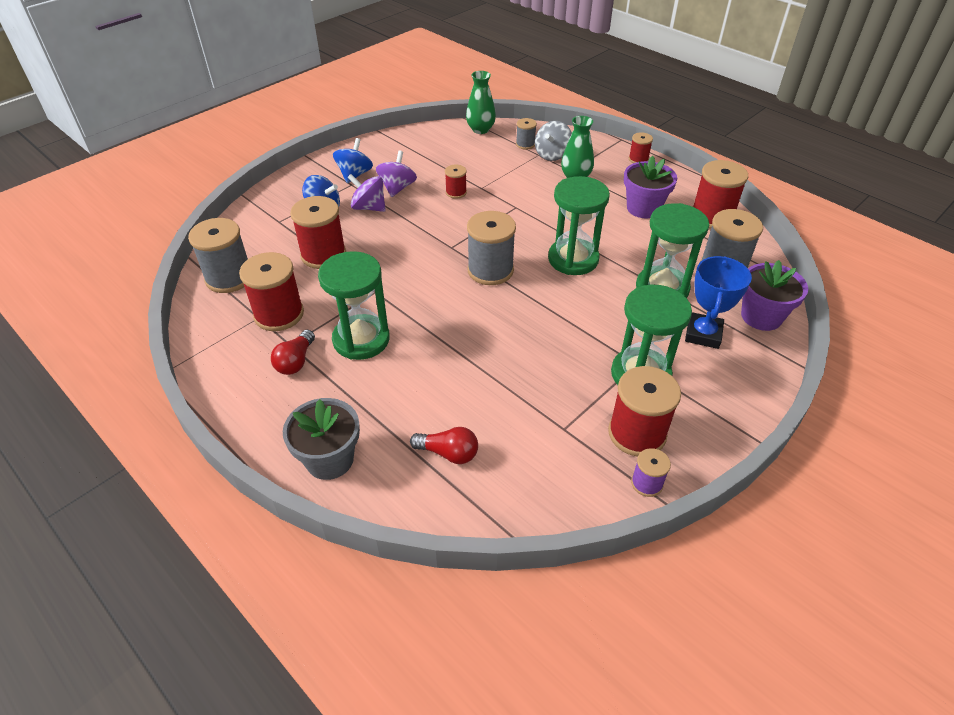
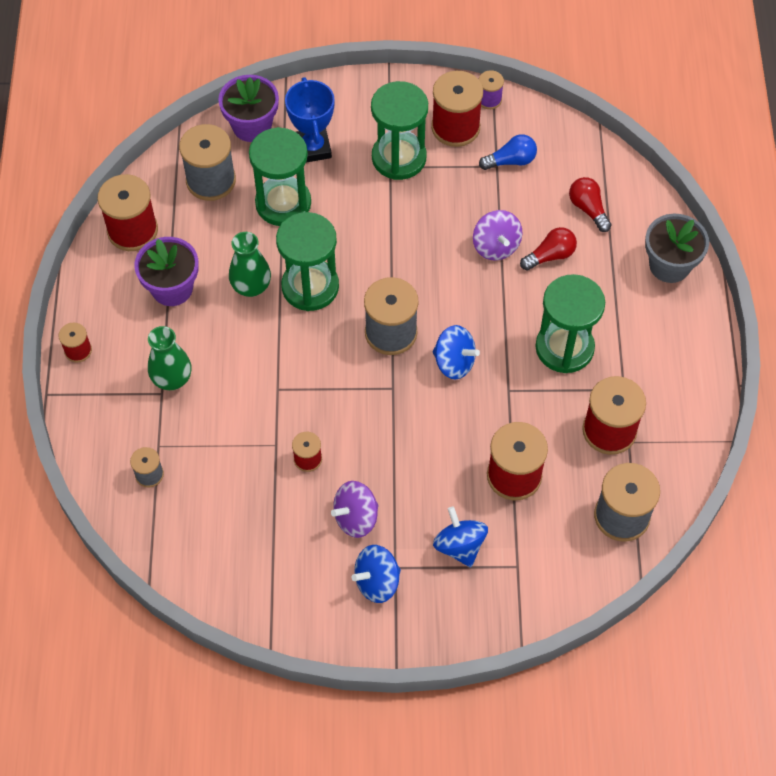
camera: 135 degrees left, 15 degrees up
red light bulb [271,330,315,375] -> red light bulb moved to [520,227,577,271]
purple spinning top [347,174,386,212] -> purple spinning top moved to [473,210,522,261]
green vase [466,71,496,134] -> green vase moved to [229,232,271,297]
grey spinning top [535,121,572,161] -> none
blue trophy [685,256,752,349] -> blue trophy turned 75 degrees counterclockwise [285,77,335,162]
none -> blue spinning top [433,325,480,380]
none -> blue light bulb [479,134,537,170]

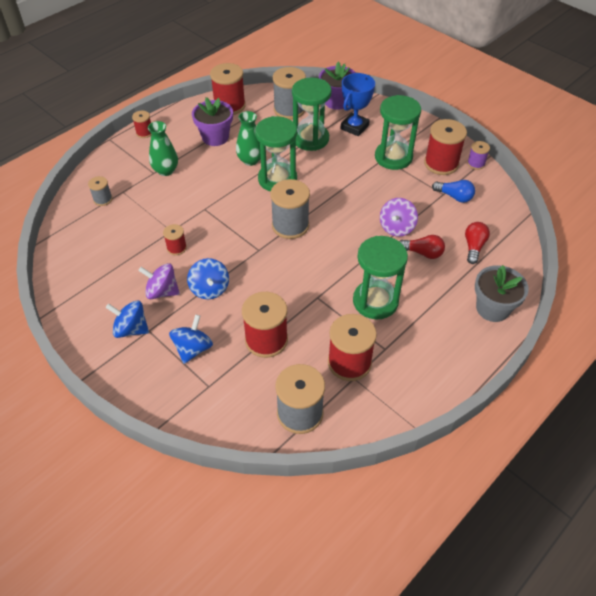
camera: 45 degrees right, 10 degrees down
blue spinning top [433,325,480,380] -> blue spinning top moved to [187,258,229,299]

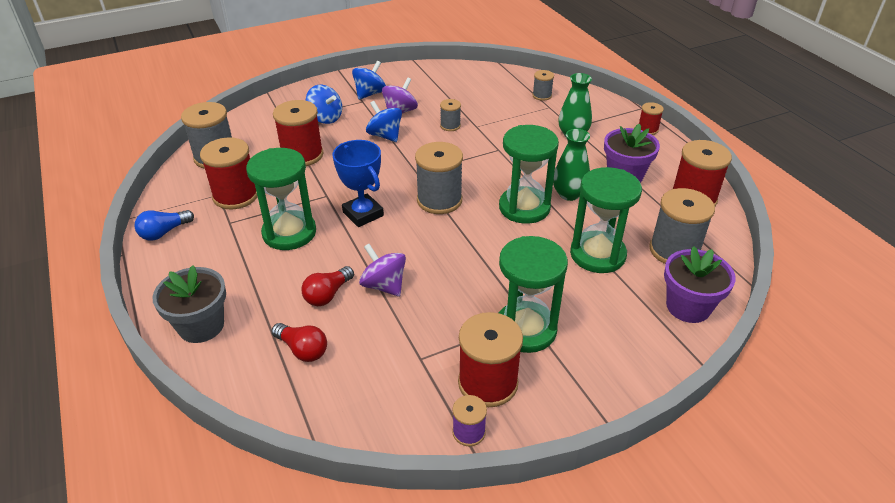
camera: 110 degrees right, 10 degrees down
red spool [163,224,187,255] -> grey spool [440,99,461,131]
blue spinning top [187,258,229,299] -> blue spinning top turned 45 degrees clockwise [366,101,402,142]
blue trophy [340,73,375,136] -> blue trophy moved to [332,140,384,227]
blue light bulb [432,180,475,203] -> blue light bulb moved to [135,210,194,241]

